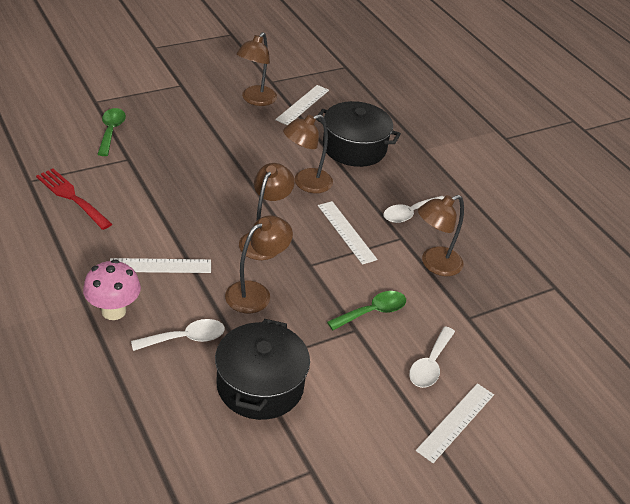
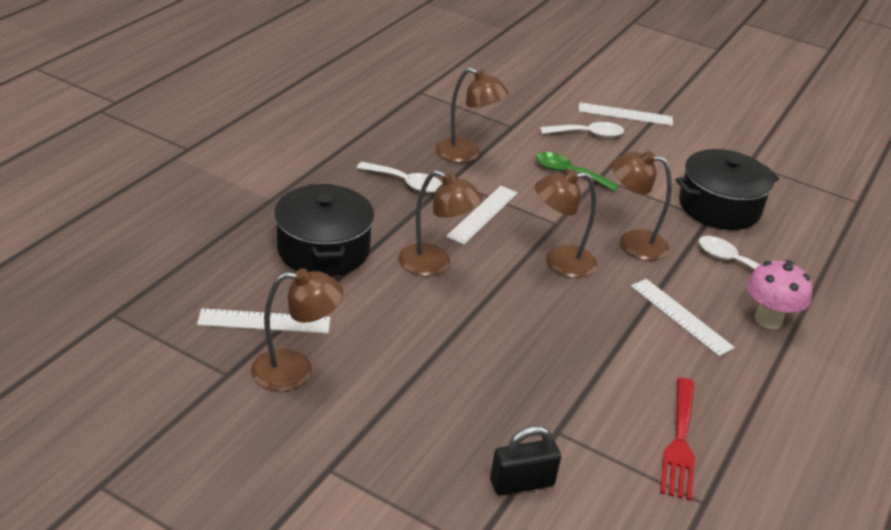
camera: 120 degrees left, 5 degrees down
green spoon [97,108,126,156] -> black padlock [490,425,561,495]

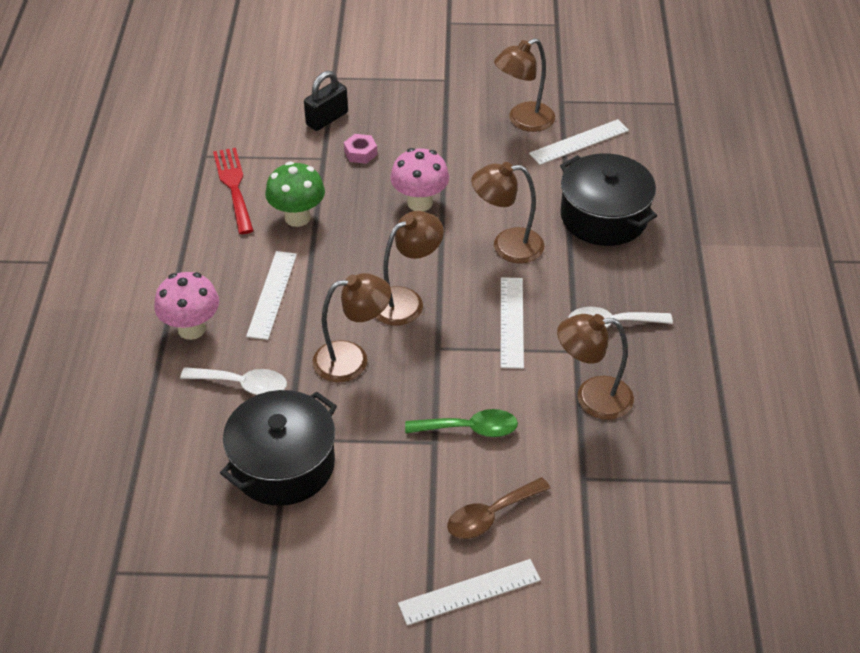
camera: 155 degrees right, 10 degrees up
white spoon [540,122,624,138] -> brown spoon [447,477,551,539]
white ruler [631,279,735,356] -> white ruler turned 75 degrees clockwise [246,251,297,340]
none -> green mushroom [265,162,325,227]
none -> pink nut [344,134,377,164]
none -> pink mushroom [391,148,449,211]

